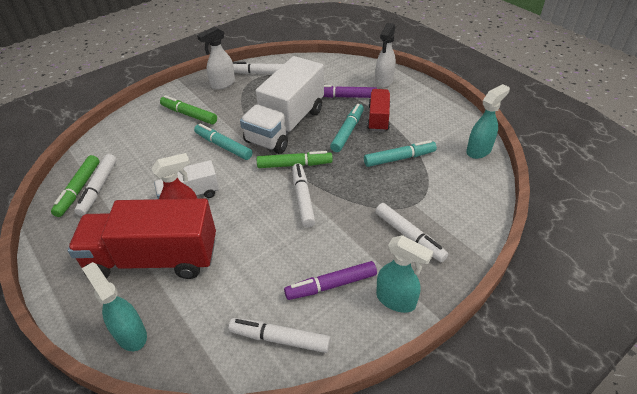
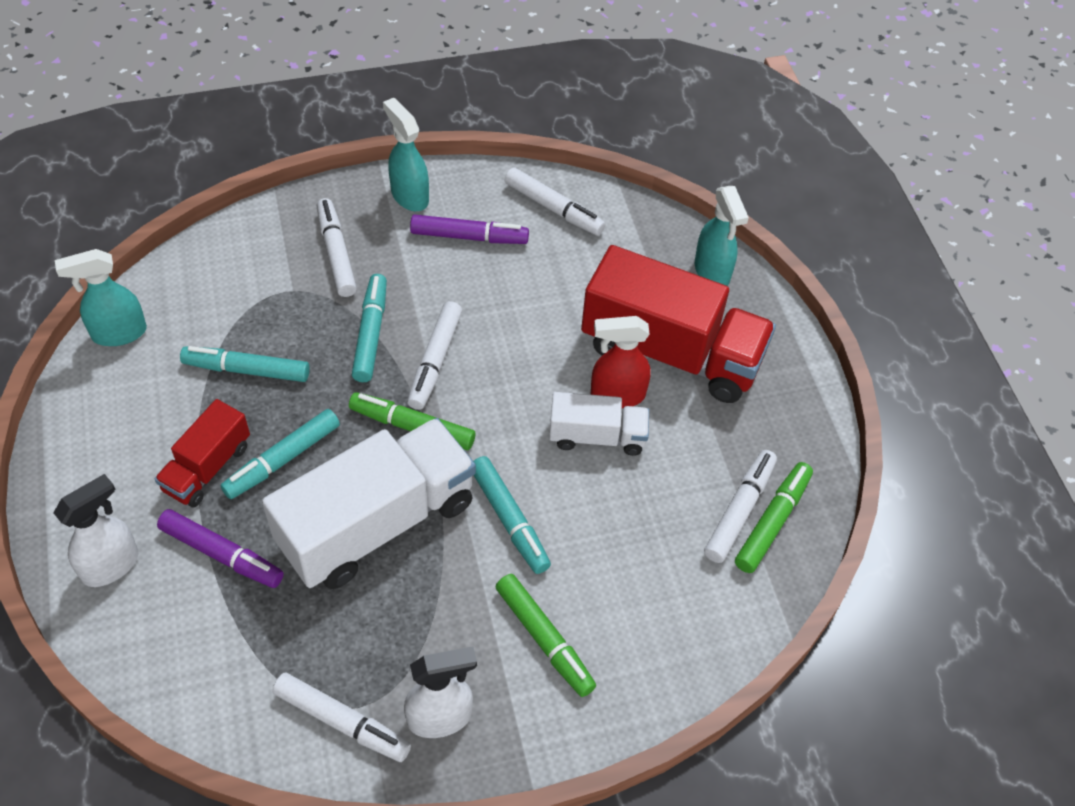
camera: 160 degrees left, 10 degrees up
none -> turquoise marker [352,274,387,382]

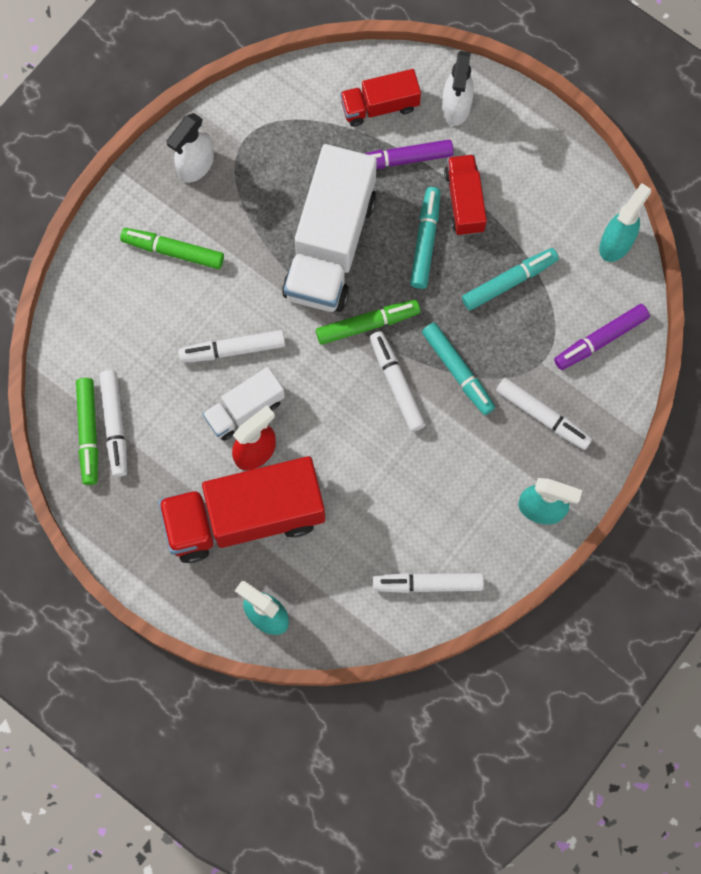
camera: 145 degrees right, 20 degrees up
white marker [272,673,411,762] -> white marker moved to [178,330,286,363]
purple marker [410,215,529,244] -> purple marker moved to [554,304,650,370]
turquoise marker [474,456,551,574] -> none
none -> red truck [340,69,421,127]

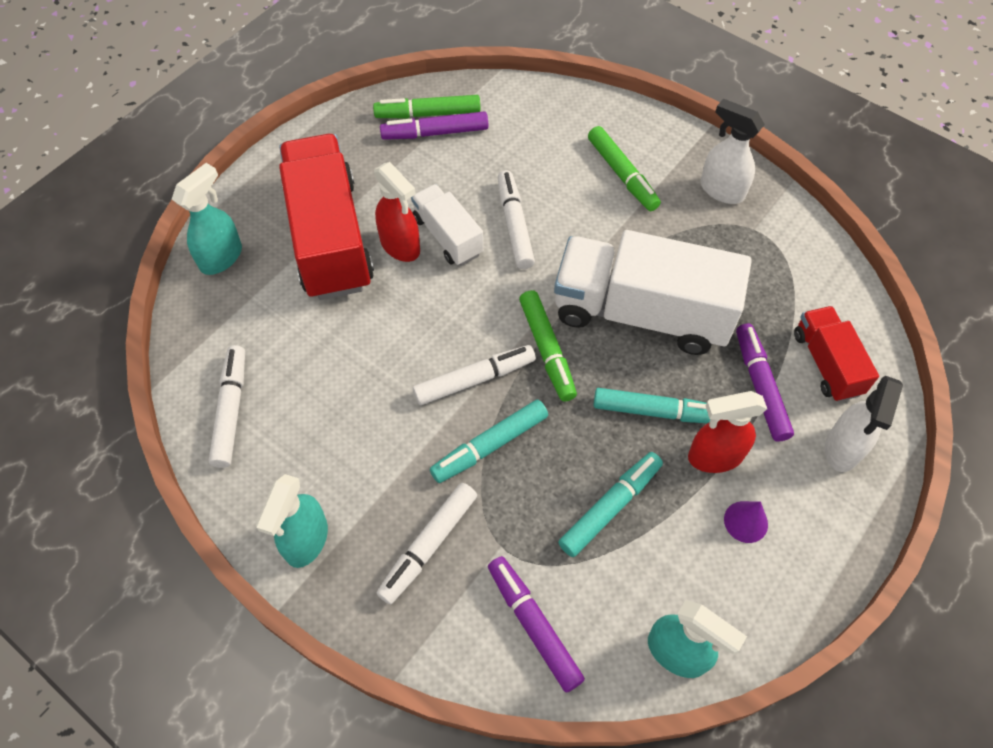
camera: 90 degrees right, 15 degrees down
white marker [99,370,127,477] -> purple marker [380,111,488,140]
green marker [120,228,224,269] -> green marker turned 135 degrees clockwise [588,126,661,211]
white spray bottle [442,51,474,126] -> white spray bottle turned 75 degrees counterclockwise [825,376,903,472]
red truck [444,154,487,236] -> red spray bottle [688,391,767,473]
turquoise marker [462,248,559,310] -> turquoise marker turned 105 degrees counterclockwise [558,452,663,557]
none -> purple cone [724,501,768,543]

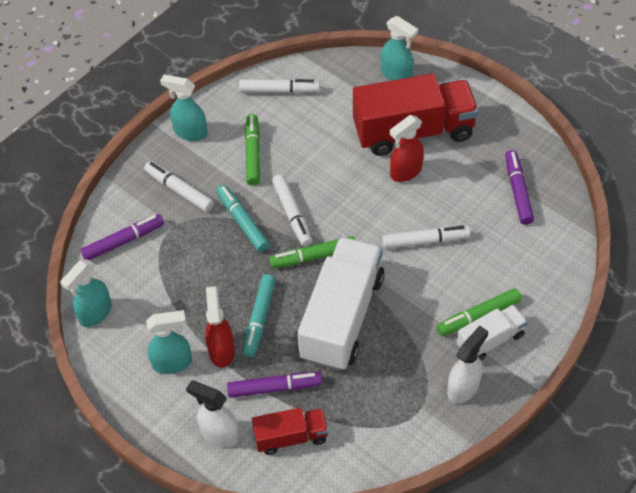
camera: 95 degrees right, 5 degrees down
green marker [373,95,480,119] -> green marker moved to [245,114,260,186]
white truck [411,184,483,266] -> white truck moved to [457,305,528,361]
turquoise marker [558,452,663,557] -> none
purple cone [724,501,768,543] -> turquoise spray bottle [146,310,192,374]

